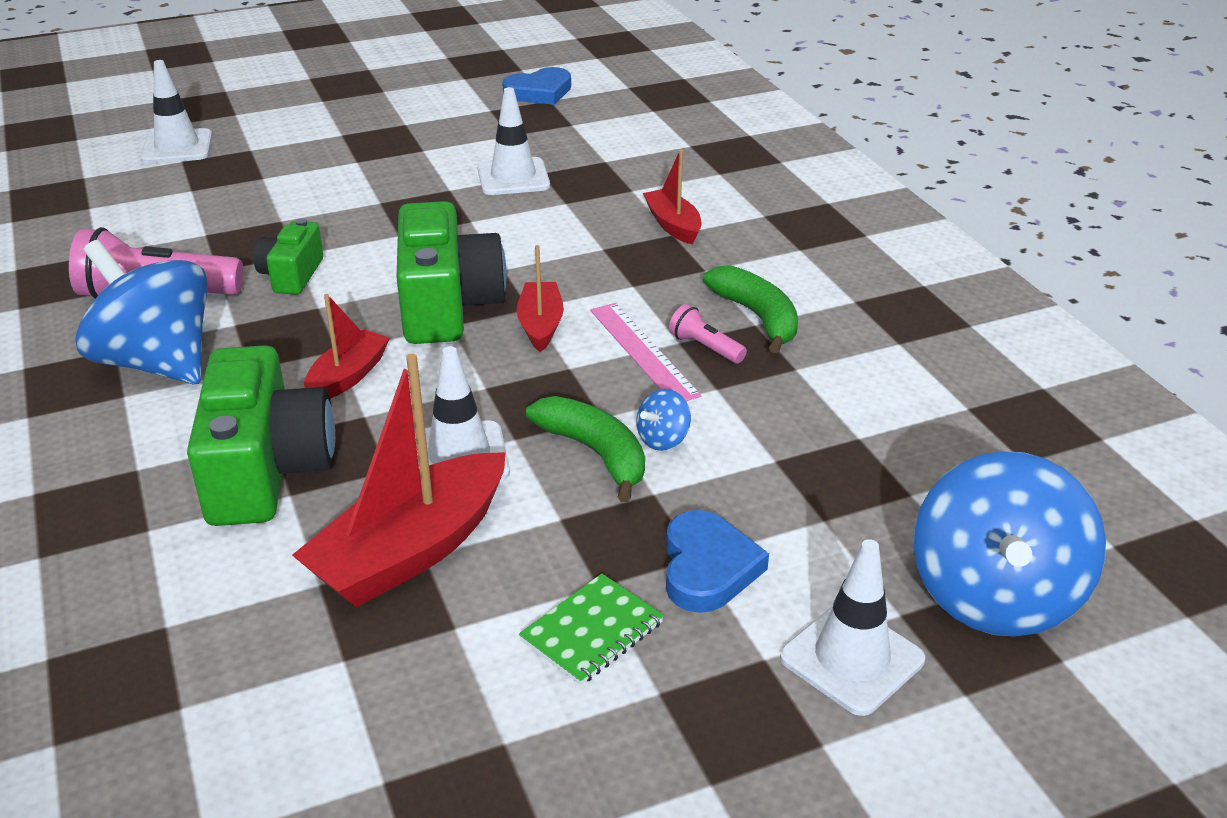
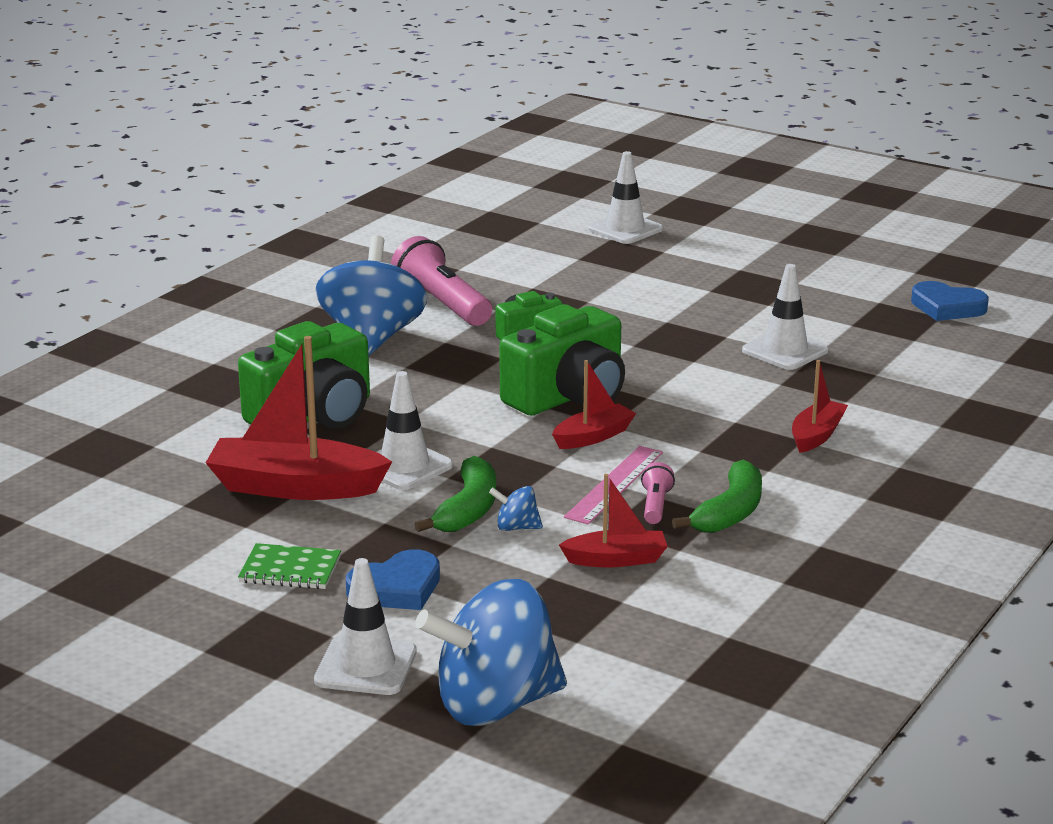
camera: 55 degrees right, 10 degrees down
red boat [304,294,390,399] -> red boat moved to [559,474,668,567]

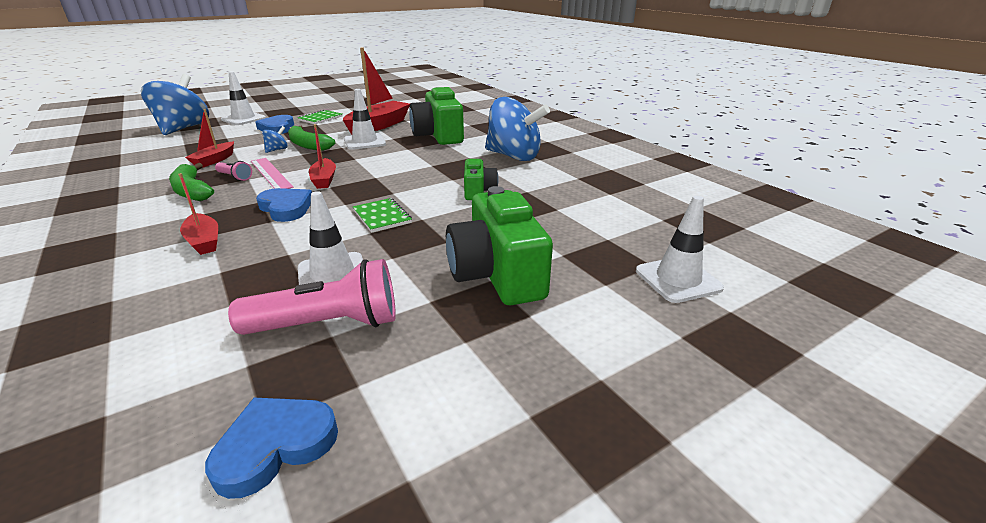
camera: 115 degrees right, 5 degrees up
pink flashlight [391,236,492,326] -> pink flashlight moved to [228,259,396,335]
green camera [499,304,625,415] -> green camera moved to [446,186,553,305]
none -> blue heart [256,188,312,222]
none -> green notebook [353,198,412,233]

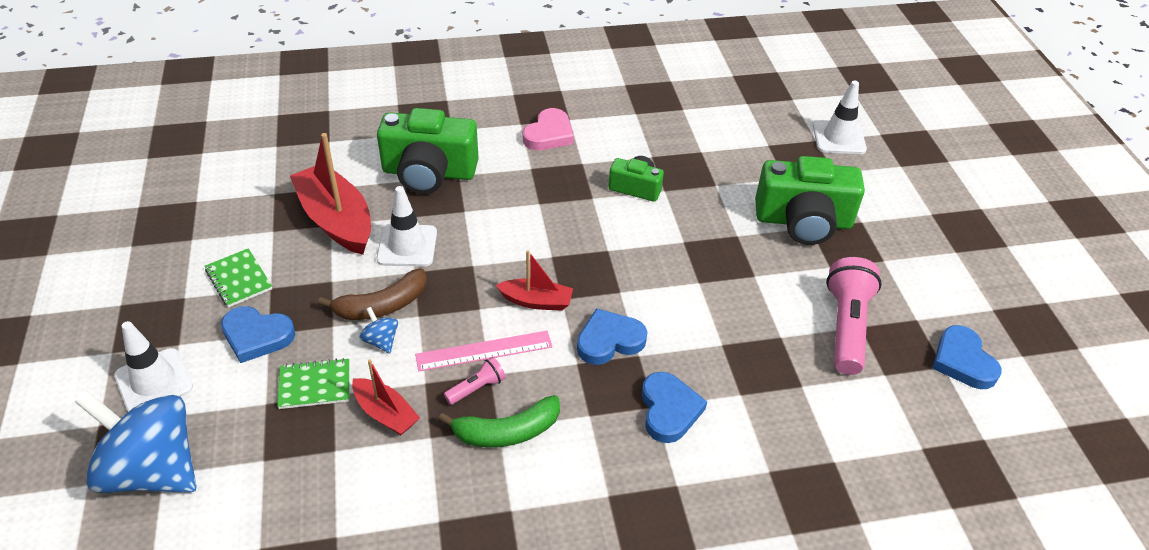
camera: 70 degrees left, 15 degrees up
red boat [178,173,218,255] -> blue heart [642,372,707,443]
green banana [288,126,335,151] -> brown banana [318,268,427,320]
white traffic cone [298,191,363,285] -> none
green notebook [353,198,412,233] -> green notebook moved to [277,358,349,409]
blue spinning top [485,97,550,161] -> pink heart [523,108,574,150]

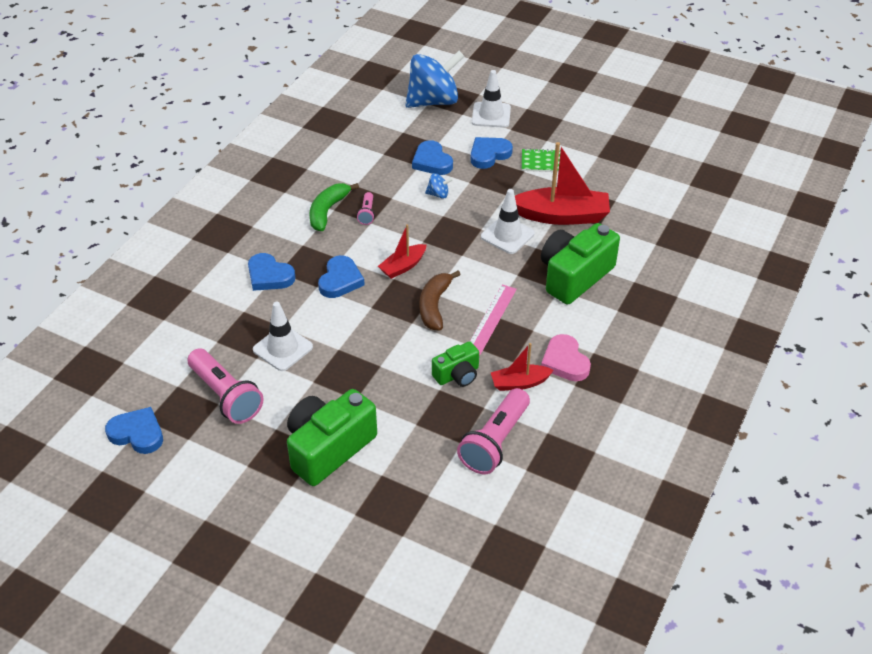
camera: 130 degrees right, 0 degrees up
green notebook [277,358,349,409] -> blue heart [412,140,453,175]
brown banana [318,268,427,320] -> brown banana moved to [420,271,461,330]
red boat [352,359,420,435] -> red boat moved to [491,343,554,391]
pink ruler [415,331,552,371] -> pink ruler moved to [470,284,517,356]
white traffic cone [813,80,867,154] -> white traffic cone moved to [253,302,313,371]
none -> pink flashlight [457,388,530,474]

